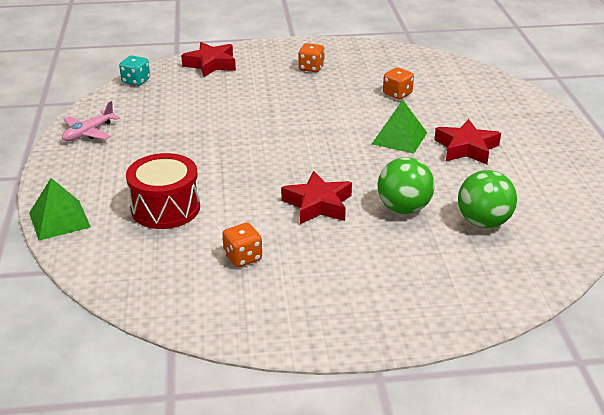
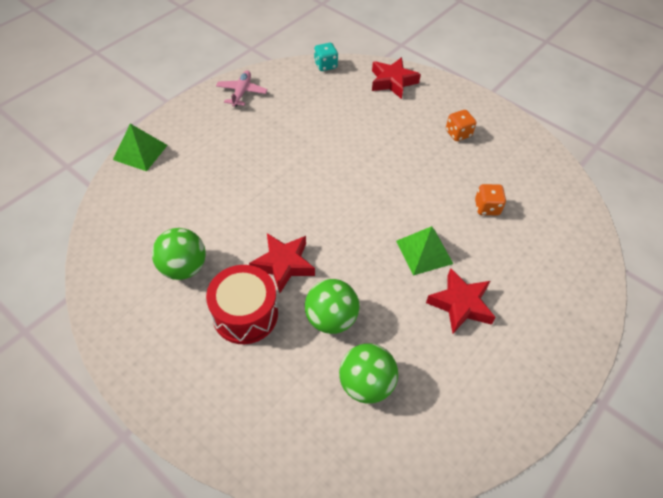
camera: 45 degrees right, 20 degrees up
pink plane [62,101,120,141] -> pink plane turned 105 degrees clockwise [216,70,267,107]
red drum [126,153,200,229] -> red drum moved to [206,265,278,344]
orange dice [222,223,262,267] -> green ball [152,228,206,280]

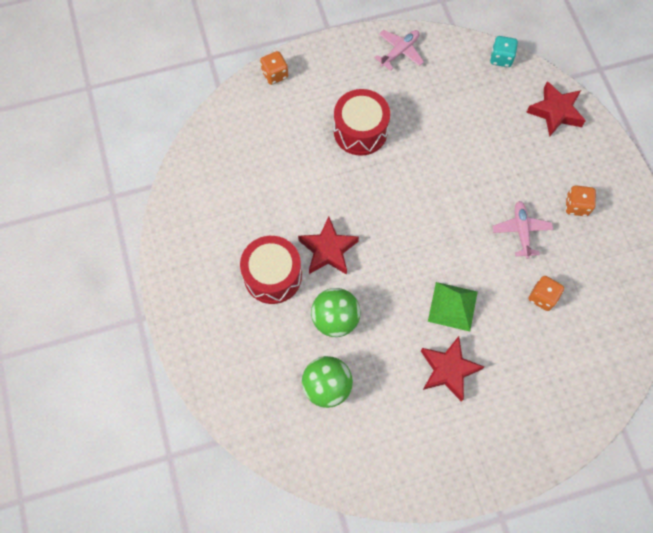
camera: 35 degrees right, 15 degrees up
green pyramid [113,124,168,171] -> orange dice [260,51,288,85]
green ball [152,228,206,280] -> none
none -> red drum [334,89,390,156]
none -> pink plane [493,201,553,259]

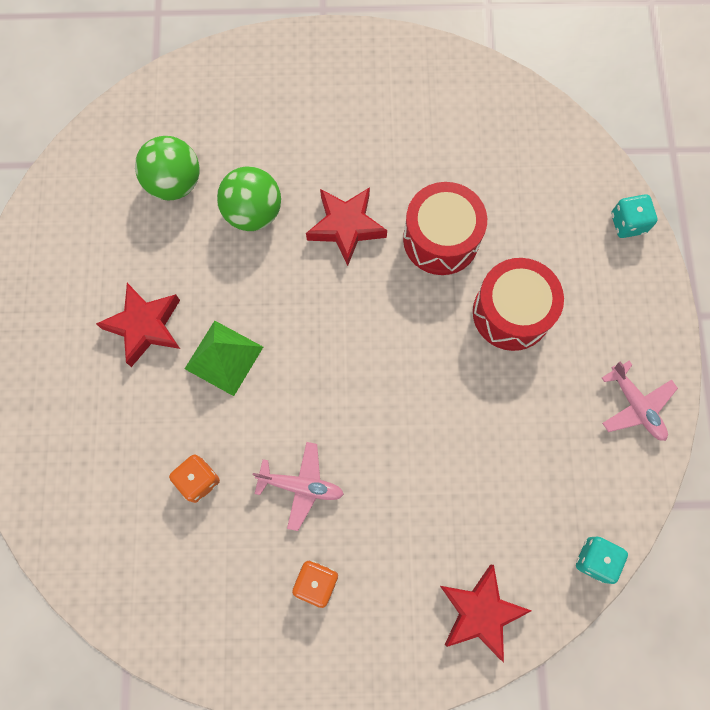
camera: 105 degrees right, 5 degrees up
red drum [240,236,302,304] -> red drum moved to [403,182,487,275]
orange dice [260,51,288,85] -> turquoise dice [611,194,657,238]

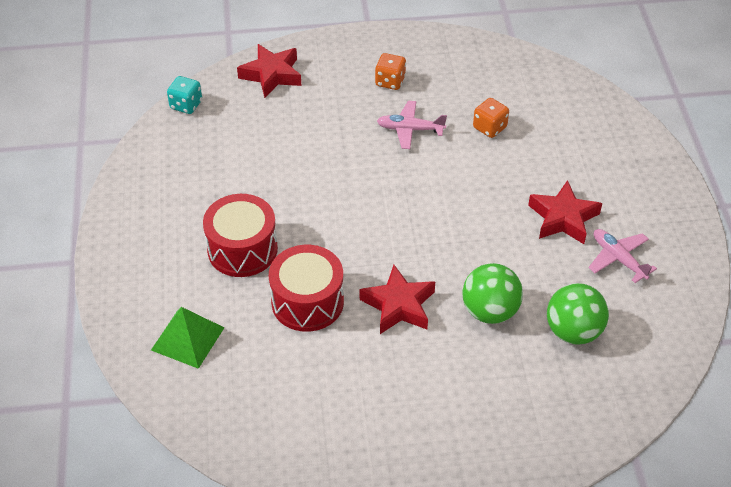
camera: 175 degrees right, 25 degrees down
green pyramid [185,321,263,396] -> green pyramid moved to [151,307,224,369]
pink plane [602,361,678,441] -> pink plane moved to [588,229,657,283]
turquoise dice [611,194,657,238] -> none

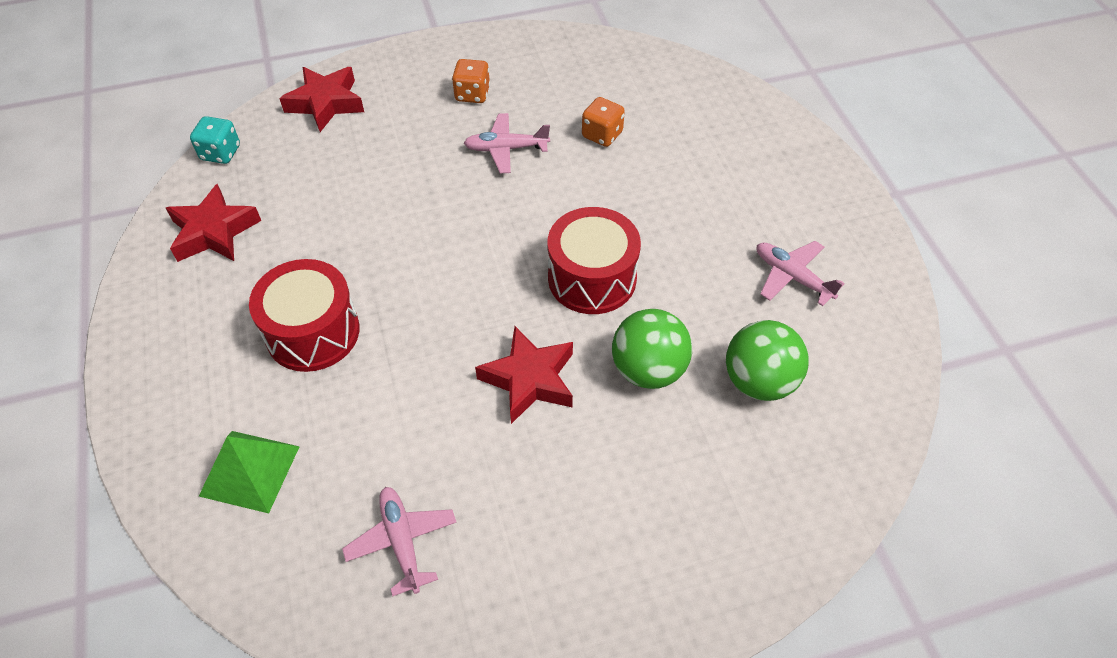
camera: 10 degrees left, 5 degrees up
red drum [269,245,344,332] -> red drum moved to [547,207,641,314]
red star [528,180,602,244] -> red star moved to [166,184,261,262]
none -> pink plane [342,487,457,596]

